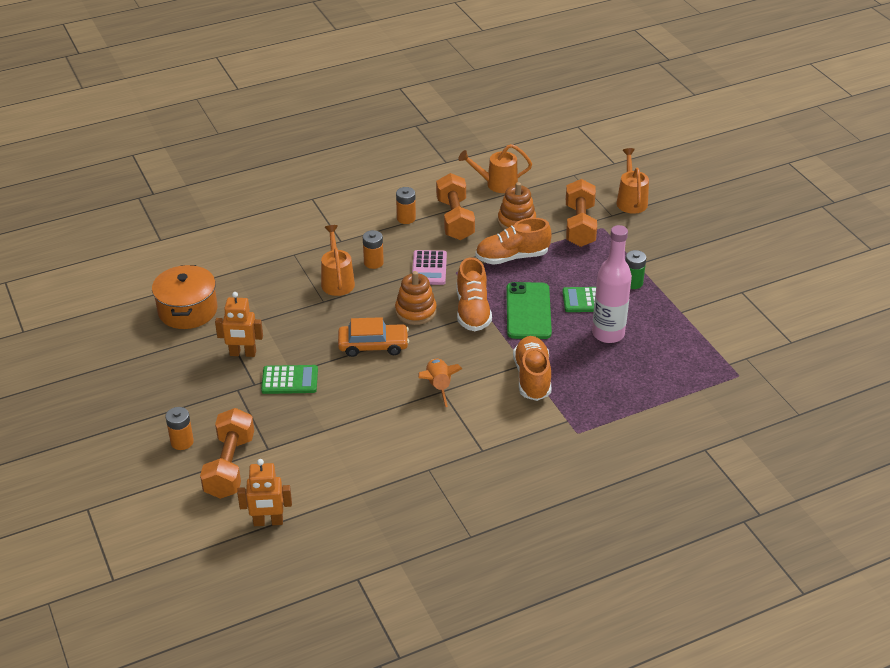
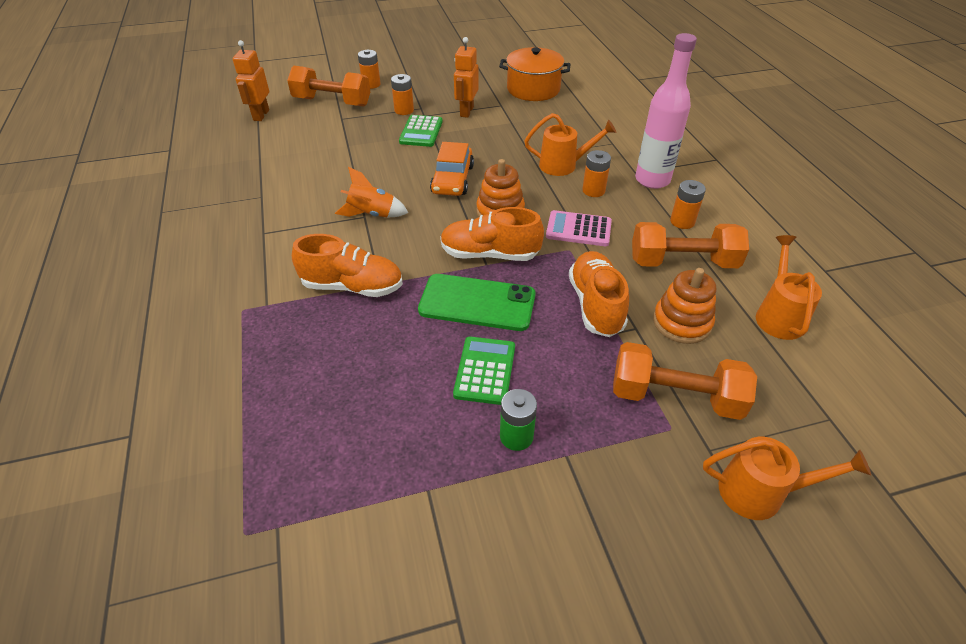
camera: 100 degrees right, 5 degrees up
pink bottle [592,225,632,343] -> pink bottle moved to [635,33,697,189]
none -> orange battery [391,74,414,115]

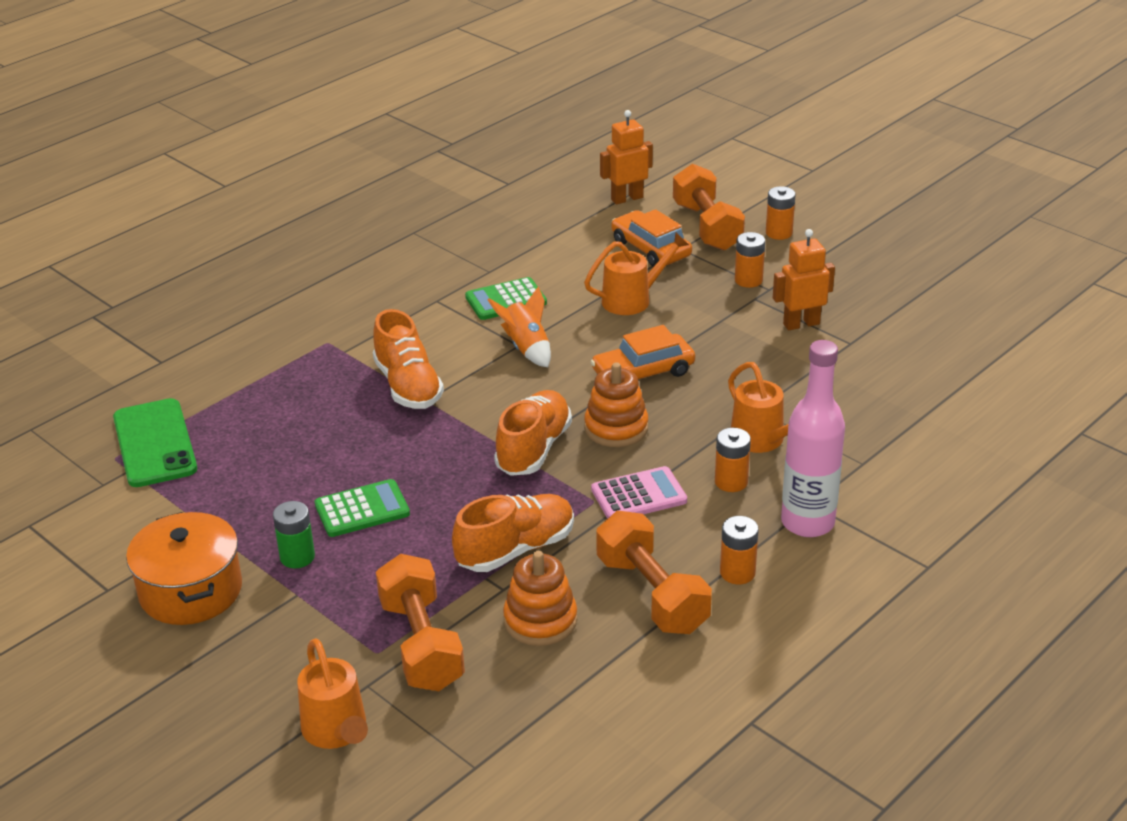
camera: 60 degrees right, 10 degrees down
green calculator [399,115,443,147] -> green calculator moved to [465,277,547,320]
green phone [418,274,536,331] -> green phone moved to [113,398,197,487]
orange shoe [440,207,544,261] -> orange shoe turned 45 degrees clockwise [494,390,572,476]
orange pot [499,47,570,101] -> orange pot moved to [126,512,242,625]
pink calculator [546,210,612,246] -> pink calculator turned 90 degrees clockwise [591,466,687,519]
orange watering can [756,235,822,340] -> orange watering can moved to [584,232,689,315]
none -> orange car [611,209,692,267]

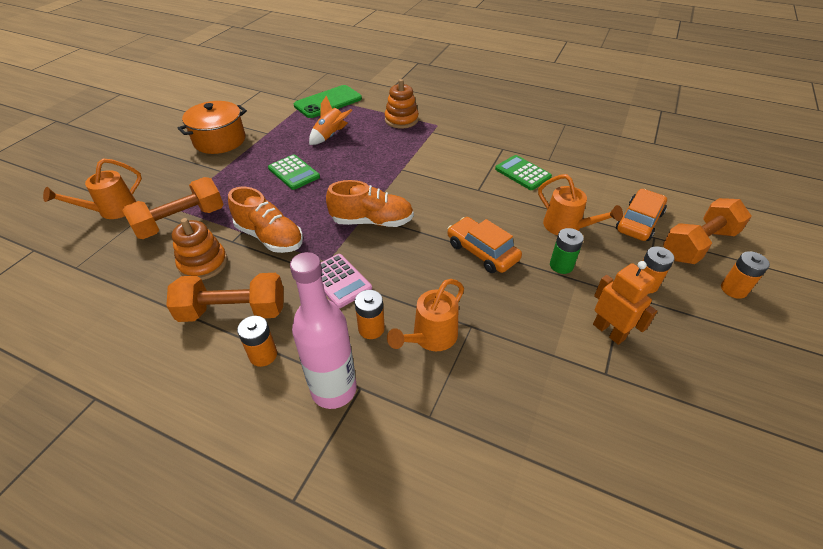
camera: 70 degrees right, 10 degrees up
green battery [273,501,315,568] -> green battery moved to [550,228,584,274]
orange shoe [373,309,444,409] -> none
orange rocket [488,286,551,367] -> orange rocket moved to [309,95,352,145]
orange stacking toy [584,362,648,447] -> orange stacking toy moved to [385,79,419,129]
orange dumbbell [596,511,712,634] -> orange dumbbell turned 45 degrees clockwise [166,273,284,322]
orange robot [600,110,653,204] -> none

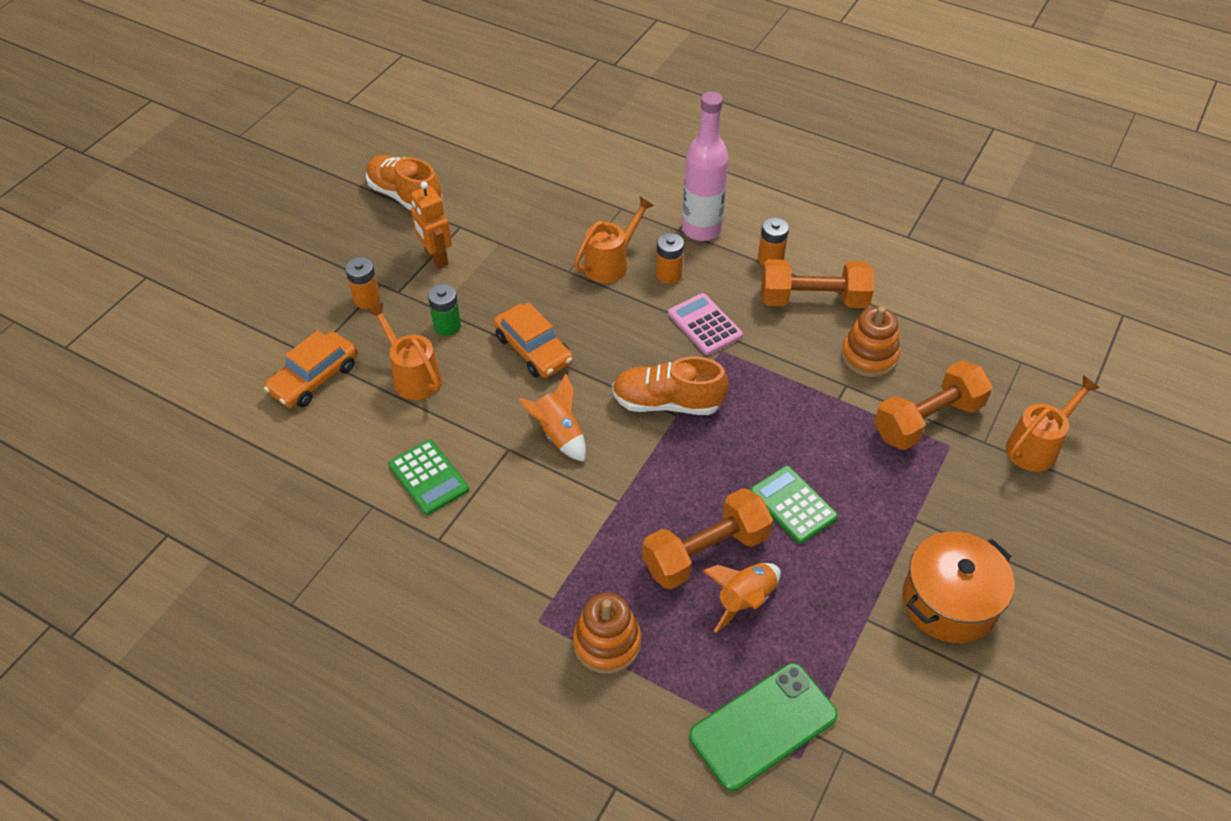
camera: 175 degrees left, 5 degrees up
orange shoe [228,187,303,253] -> orange shoe moved to [366,155,442,211]
orange dumbbell [663,198,752,264] -> orange dumbbell moved to [642,488,773,589]
orange battery [721,251,770,299] -> none
none -> orange rocket [518,374,586,462]

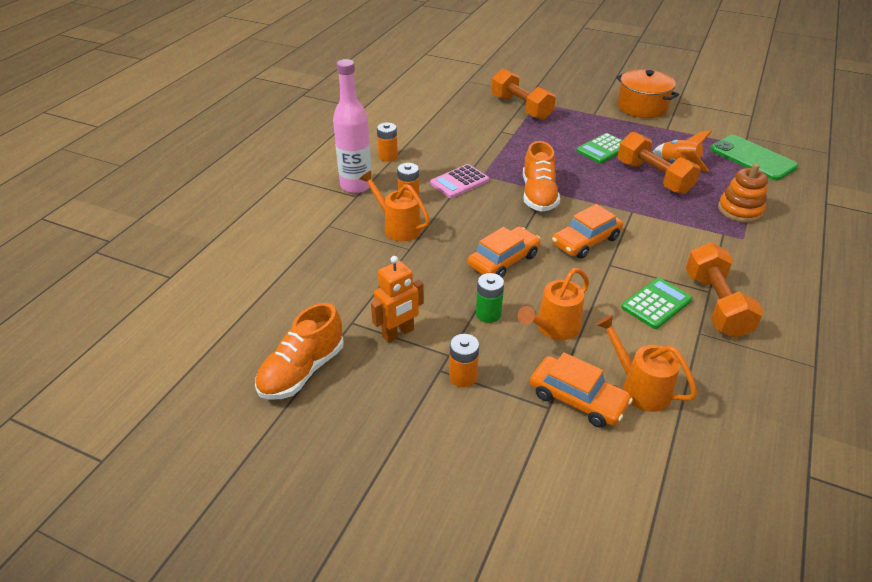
camera: 95 degrees left, 10 degrees down
orange rocket [518,374,586,462] -> orange car [552,204,623,259]
orange dumbbell [761,259,874,308] -> orange dumbbell moved to [685,243,764,338]
orange stacking toy [841,307,900,377] -> none
orange watering can [1006,376,1100,472] -> orange watering can moved to [596,315,697,412]

